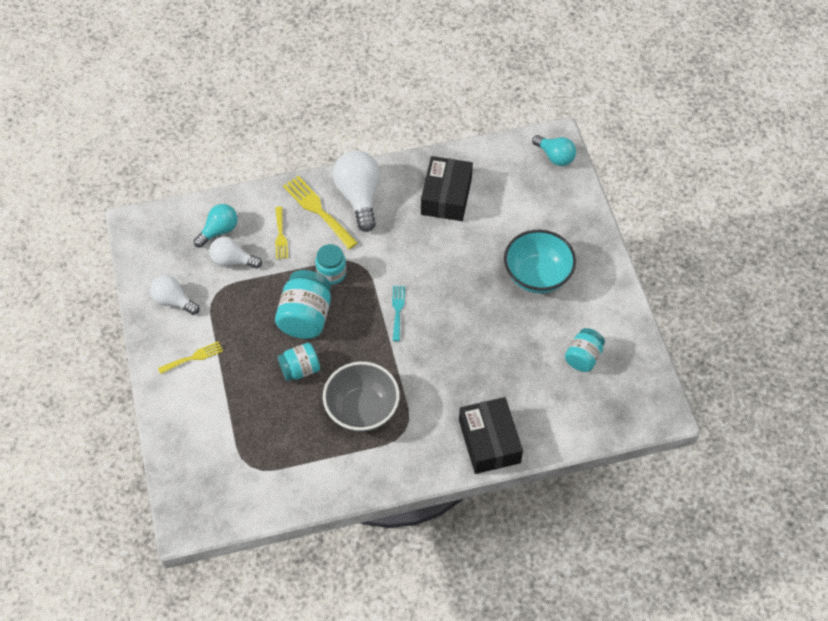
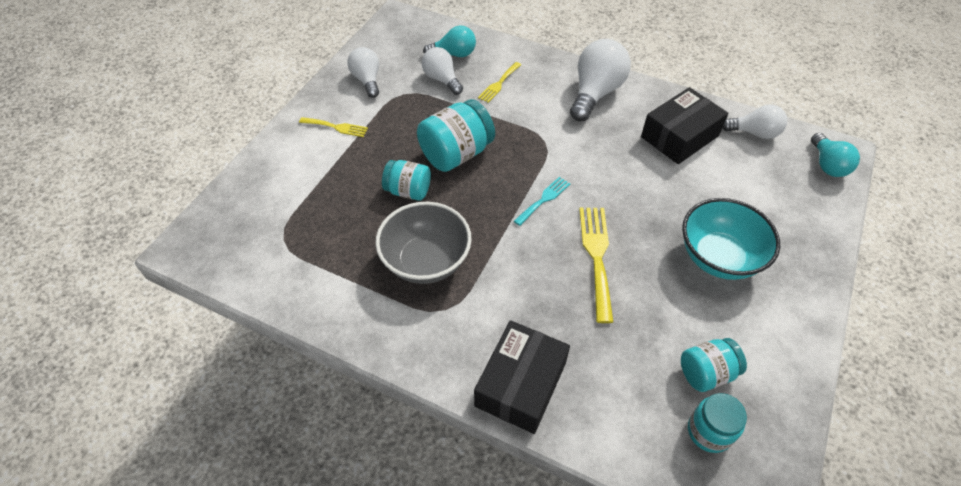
camera: 40 degrees right, 5 degrees down
yellow fork [283,176,358,249] -> yellow fork moved to [579,208,614,323]
turquoise jar [315,244,346,285] -> turquoise jar moved to [688,393,747,453]
none -> white light bulb [723,104,787,139]

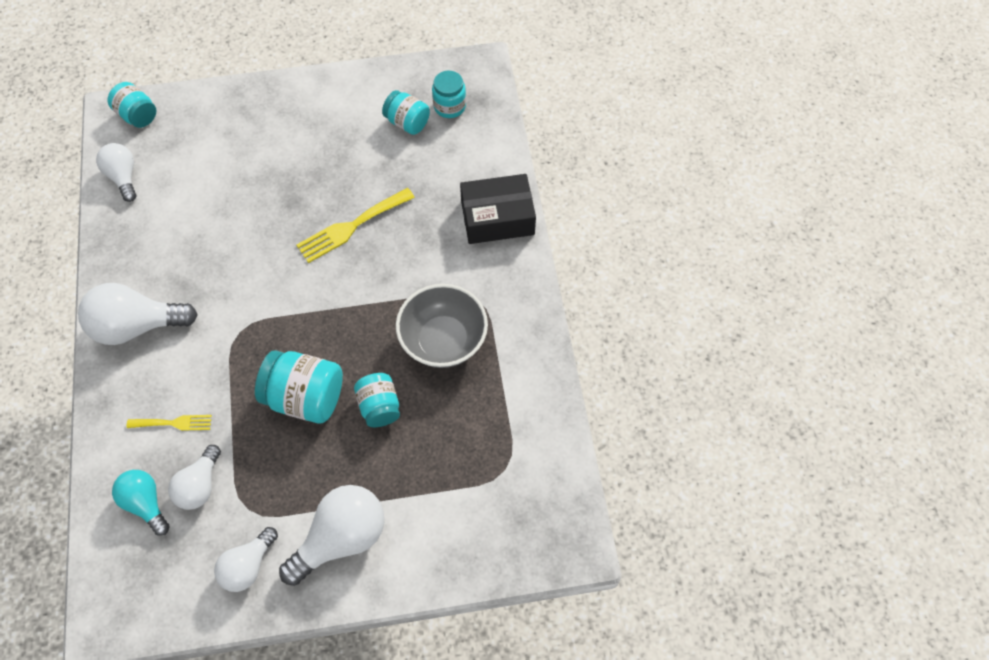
camera: 125 degrees left, 10 degrees up
yellow fork [299,117,368,137] -> white light bulb [279,485,384,586]
turquoise fork [514,177,570,226] -> none
black box [641,87,728,164] -> none
turquoise bowl [682,198,780,280] -> none
turquoise light bulb [811,133,860,177] -> turquoise jar [108,82,156,128]

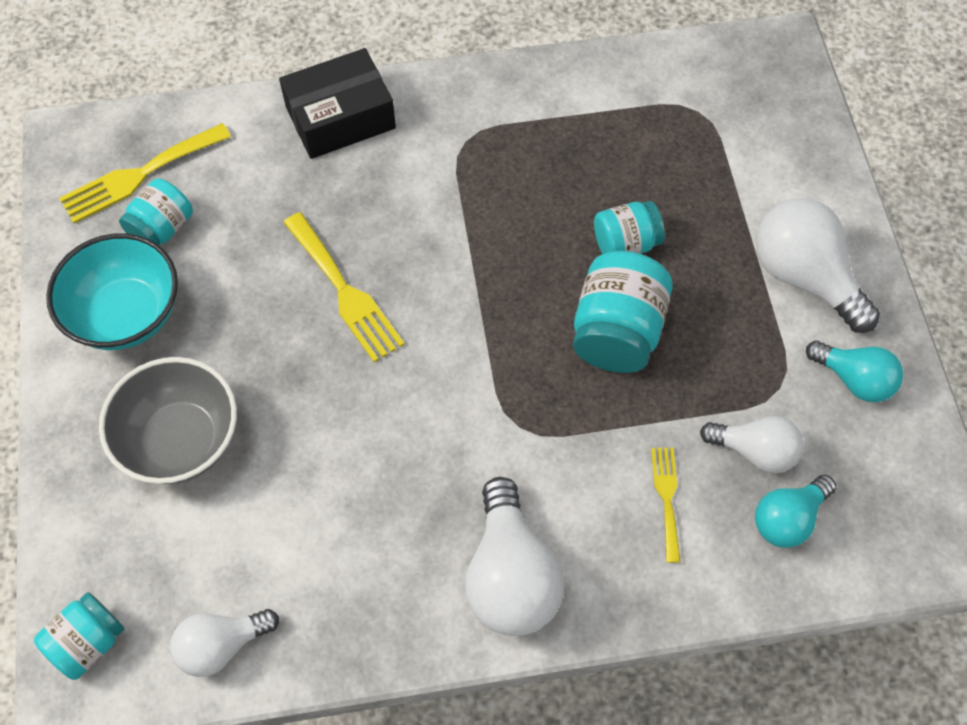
camera: 90 degrees left, 0 degrees up
white light bulb [214,527,278,592] -> turquoise light bulb [806,341,903,402]
grey bowl [396,284,488,368] -> grey bowl moved to [99,357,237,484]
turquoise jar [432,71,466,118] -> yellow fork [59,123,231,224]
black box [460,174,536,244] -> black box turned 75 degrees clockwise [279,48,396,159]
none -> turquoise bowl [46,233,178,350]

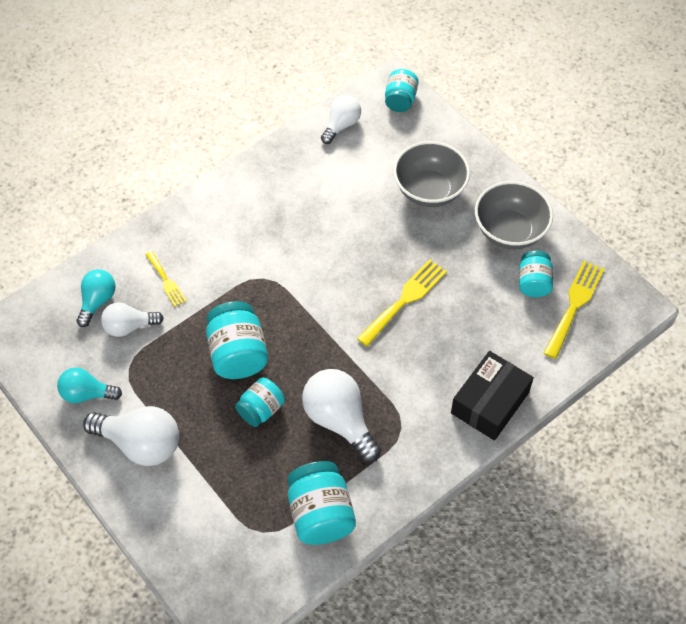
camera: 150 degrees right, 5 degrees down
turquoise bowl [46,233,178,350] -> grey bowl [475,181,553,249]
yellow fork [283,212,404,362] -> yellow fork turned 105 degrees clockwise [357,259,447,347]
white light bulb [465,477,564,636] -> white light bulb moved to [302,369,381,462]
none -> turquoise jar [287,461,356,545]

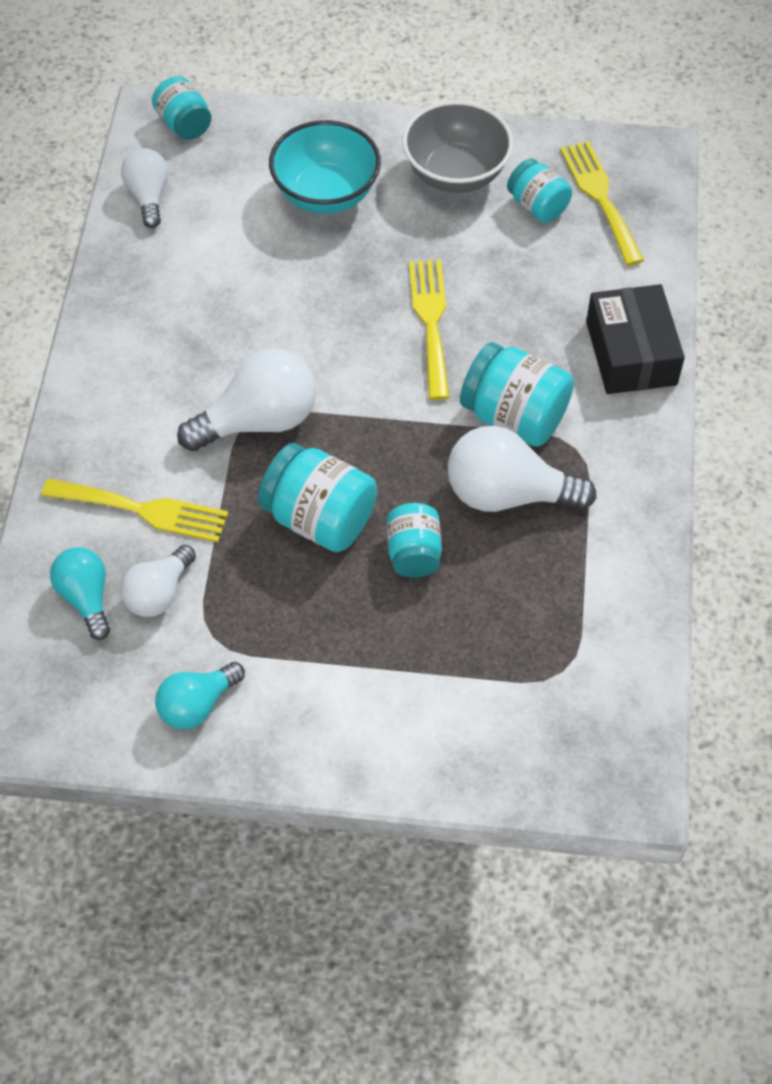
camera: 45 degrees left, 0 degrees up
white light bulb [83,406,179,466] -> white light bulb moved to [177,348,316,451]
yellow fork [145,251,187,307] -> yellow fork [41,478,228,542], size x1.69
turquoise jar [287,461,356,545] -> turquoise jar moved to [460,342,574,446]
grey bowl [393,141,470,207] -> turquoise bowl [269,120,381,214]

